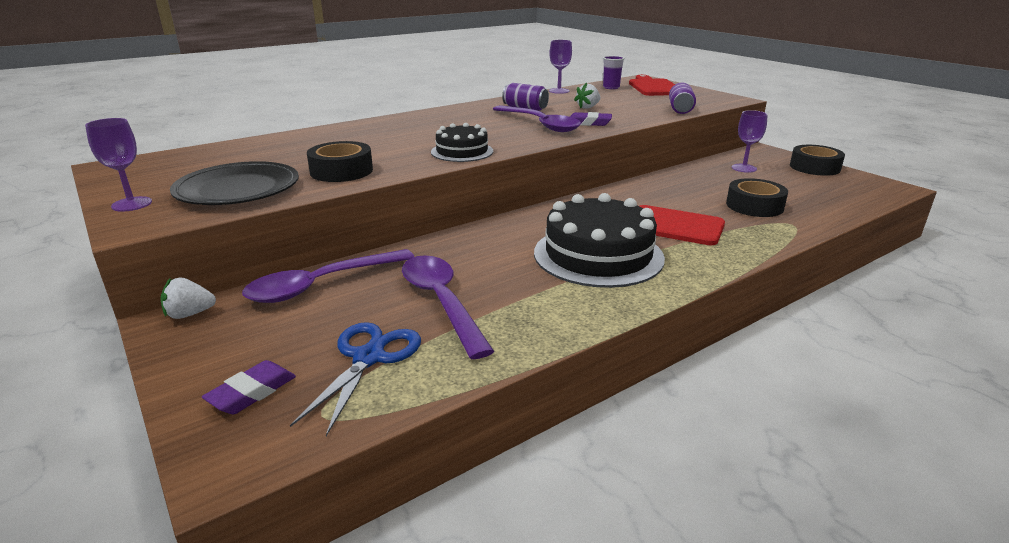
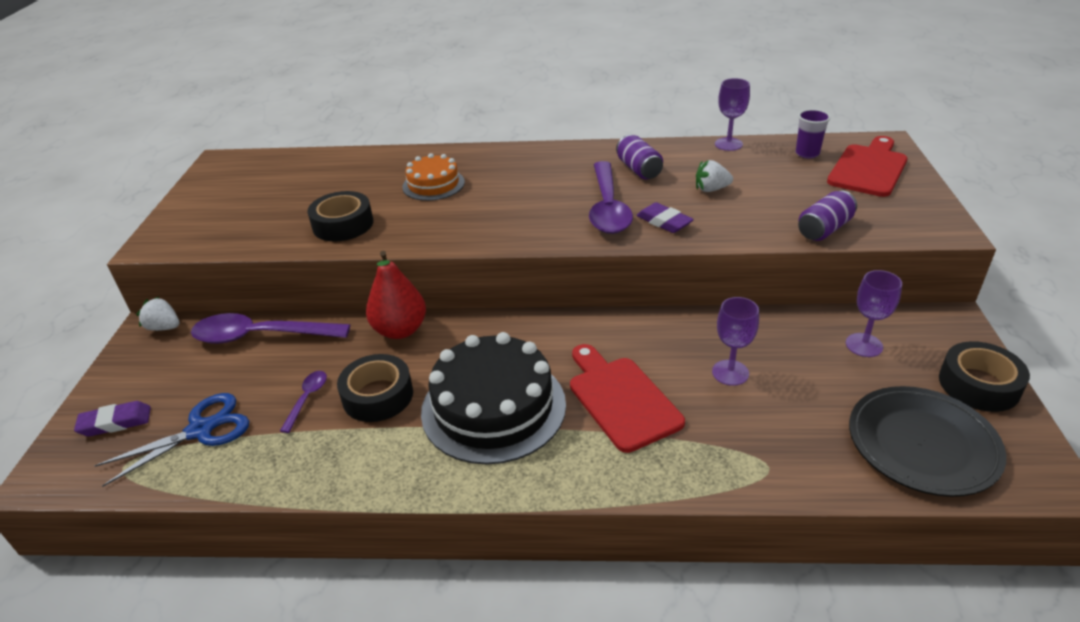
camera: 40 degrees right, 10 degrees up
purple goblet [85,118,152,212] -> purple goblet moved to [712,297,759,386]
black plate [170,161,299,205] -> black plate moved to [849,386,1006,497]
purple spoon [402,255,494,359] -> purple spoon [280,371,327,433], size x0.47
black cake [431,123,493,162] -> none
black tape [726,178,788,217] -> black tape moved to [337,354,413,422]
none -> red pear [366,251,426,339]
none -> orange cake [402,153,465,201]

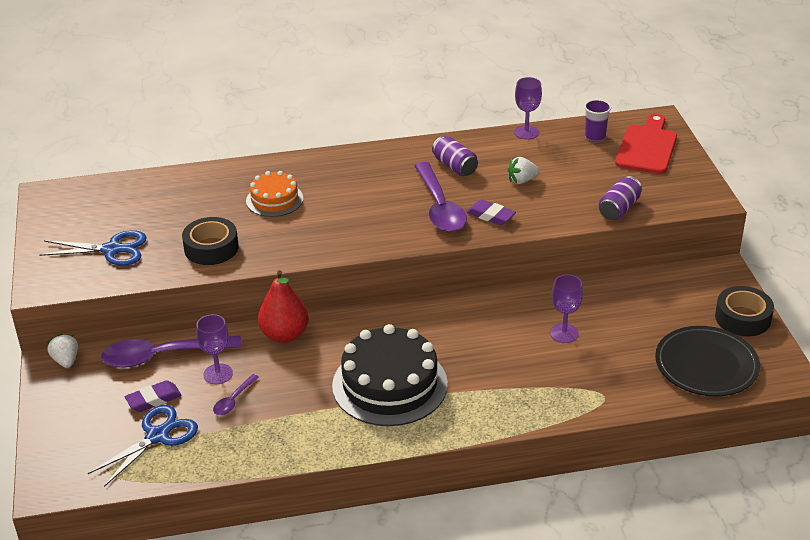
camera: 15 degrees left, 0 degrees up
purple eraser [74,401,151,436] -> purple eraser moved to [125,380,182,412]
white strawberry [137,297,179,331] -> white strawberry turned 60 degrees clockwise [47,334,78,368]
purple spoon [280,371,327,433] -> purple spoon turned 150 degrees counterclockwise [213,374,259,415]
black tape [337,354,413,422] -> none
red cutting board [570,344,685,453] -> none
purple goblet [846,270,902,357] -> purple goblet moved to [196,314,233,384]
none -> blue scissors [39,230,147,266]

